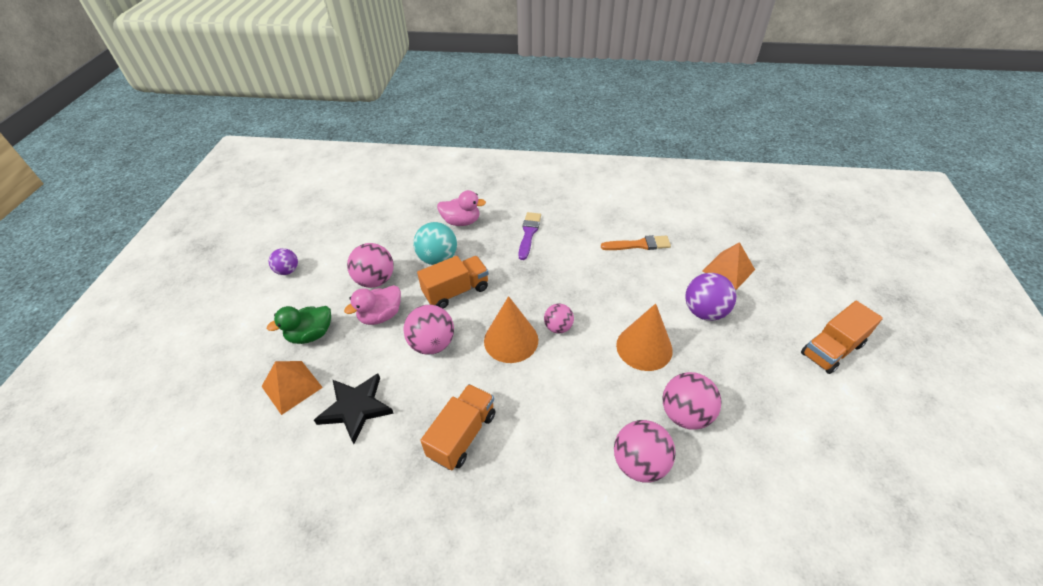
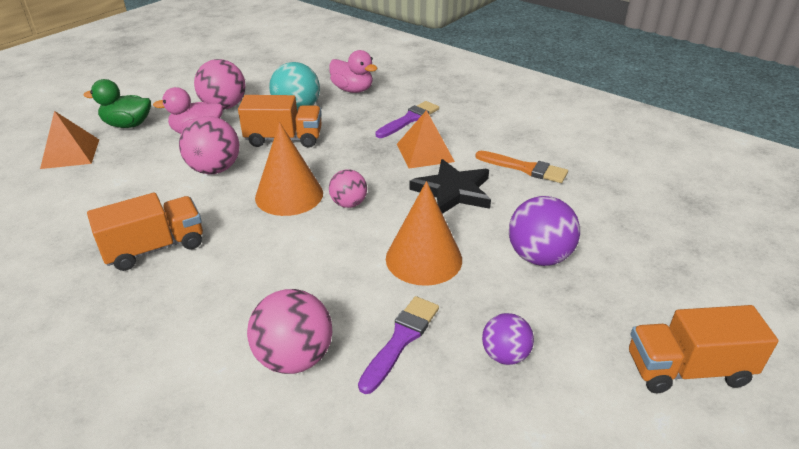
camera: 30 degrees right, 10 degrees down
purple ball [269,248,298,275] -> purple ball moved to [482,313,534,365]
black star [314,373,394,444] -> black star moved to [409,159,491,214]
pink ball [662,372,722,430] -> purple brush [358,296,439,394]
orange pyramid [703,242,755,290] -> orange pyramid moved to [397,110,455,169]

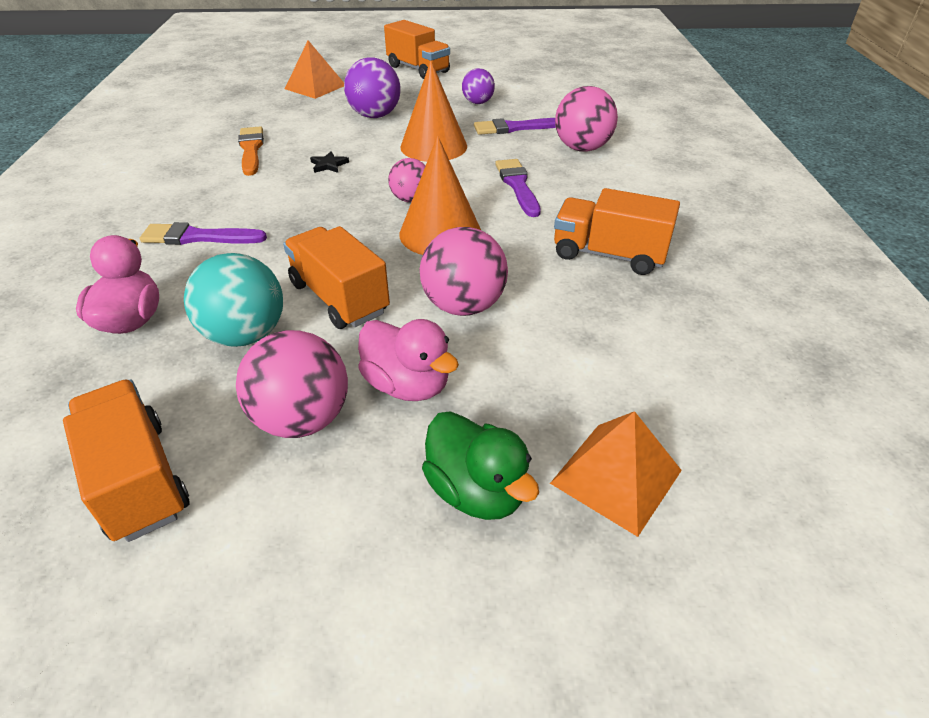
camera: 130 degrees left, 5 degrees up
orange pyramid [397,110,455,169] -> orange pyramid moved to [285,40,344,99]
black star [409,159,491,214] -> black star [310,151,349,173], size x0.44
none -> orange truck [63,379,189,542]
none -> purple brush [495,159,541,217]

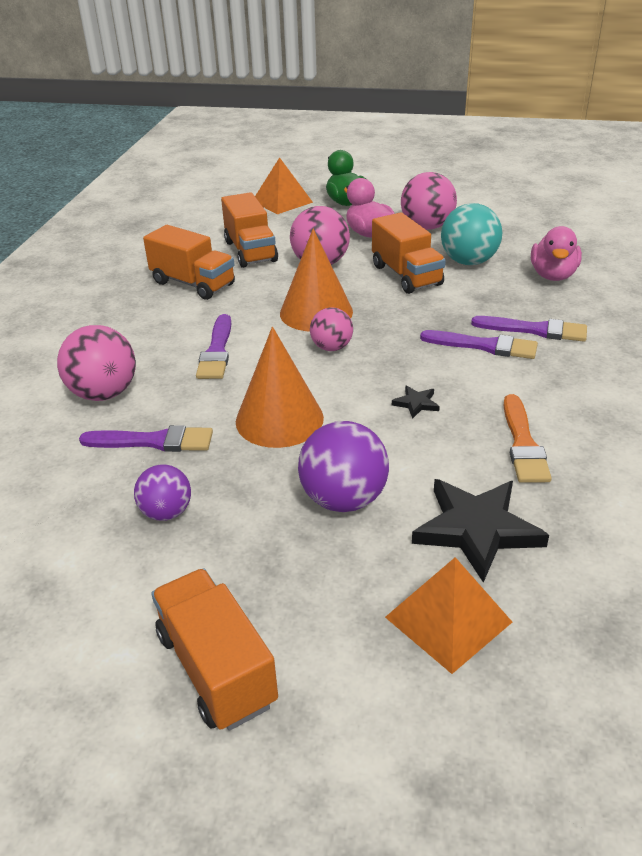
camera: 165 degrees left, 5 degrees down
orange truck [63,379,189,542] -> orange truck moved to [221,192,278,268]
none -> black star [412,479,549,583]
none -> purple brush [420,330,538,359]

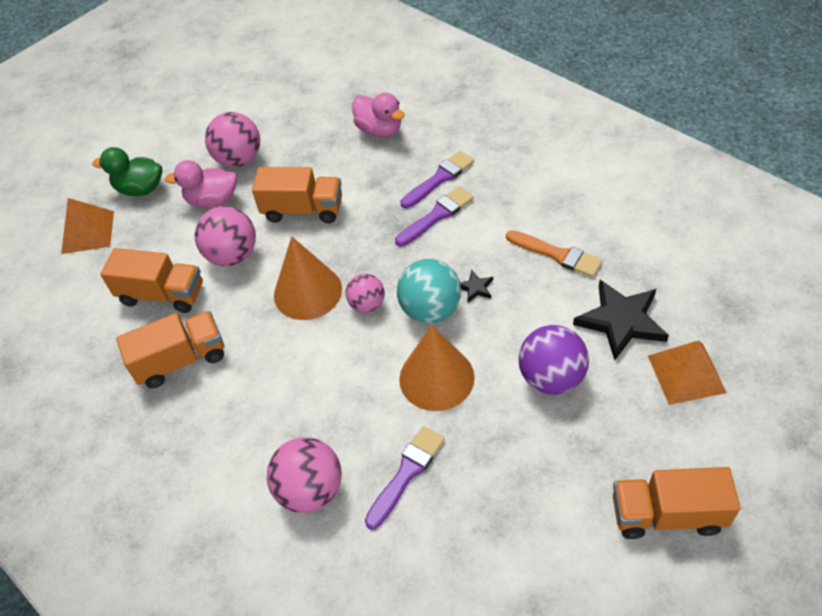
camera: 55 degrees left, 15 degrees up
purple ball [134,465,191,521] -> none
purple brush [196,314,231,379] -> none
turquoise ball [441,203,502,265] -> turquoise ball moved to [397,259,461,323]

